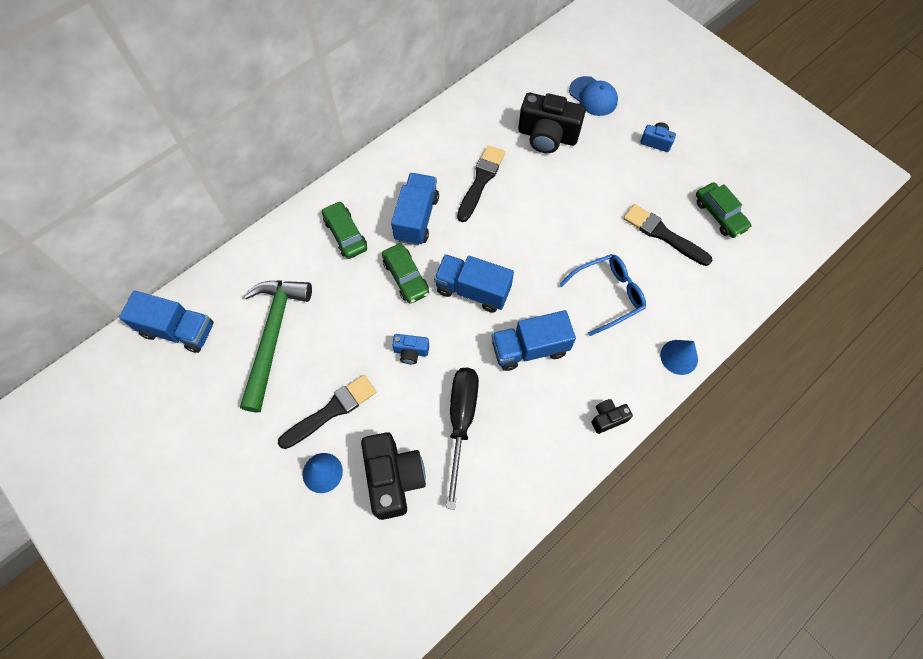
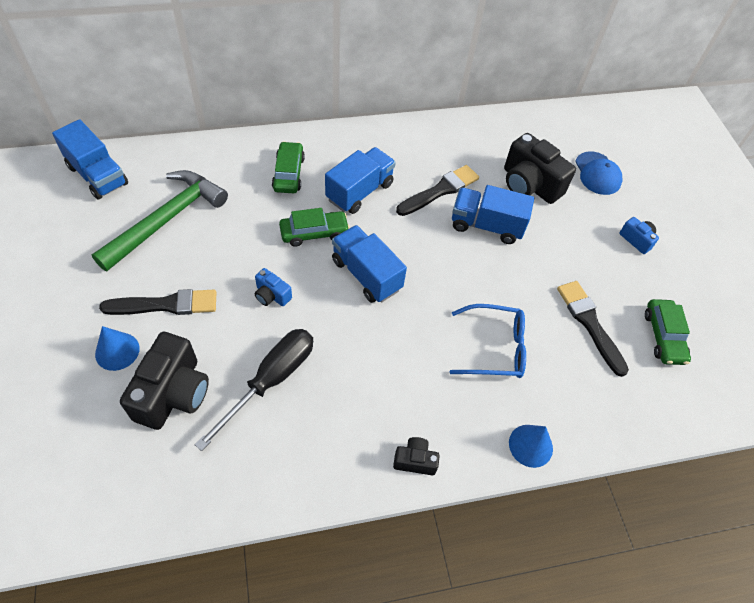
camera: 25 degrees right, 10 degrees down
green car [382,243,429,304] -> green car turned 105 degrees counterclockwise [279,208,350,247]
blue truck [492,310,576,371] -> blue truck moved to [452,185,534,244]

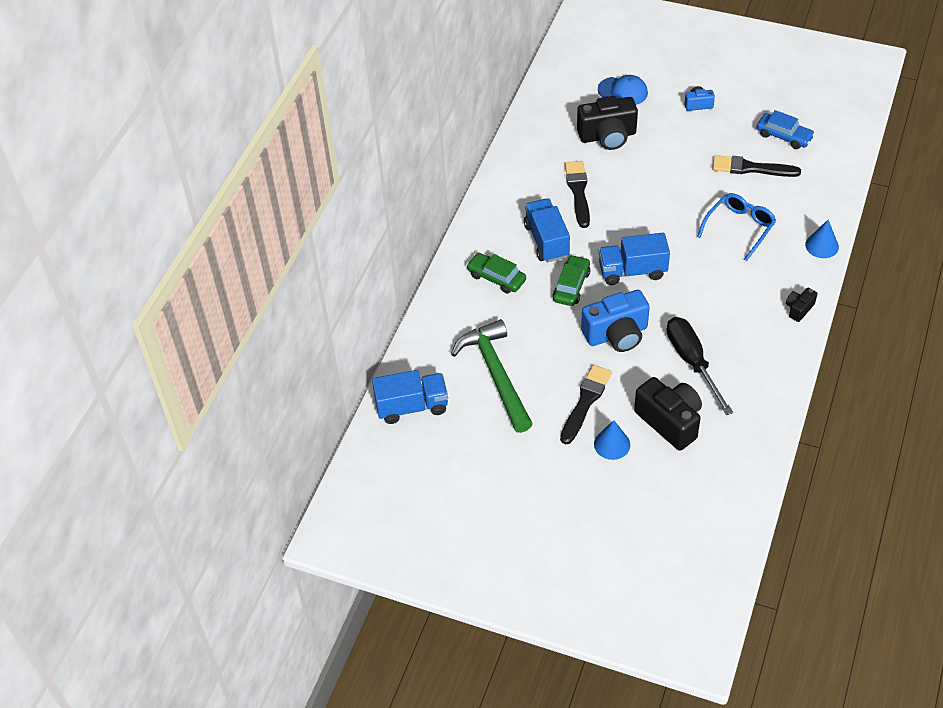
camera: 50 degrees left, 5 degrees down
blue camera [254,268,292,306] -> blue camera [581,290,650,352], size x2.02
blue truck [452,185,534,244] -> none
green car [645,299,691,365] -> blue car [756,110,815,149]

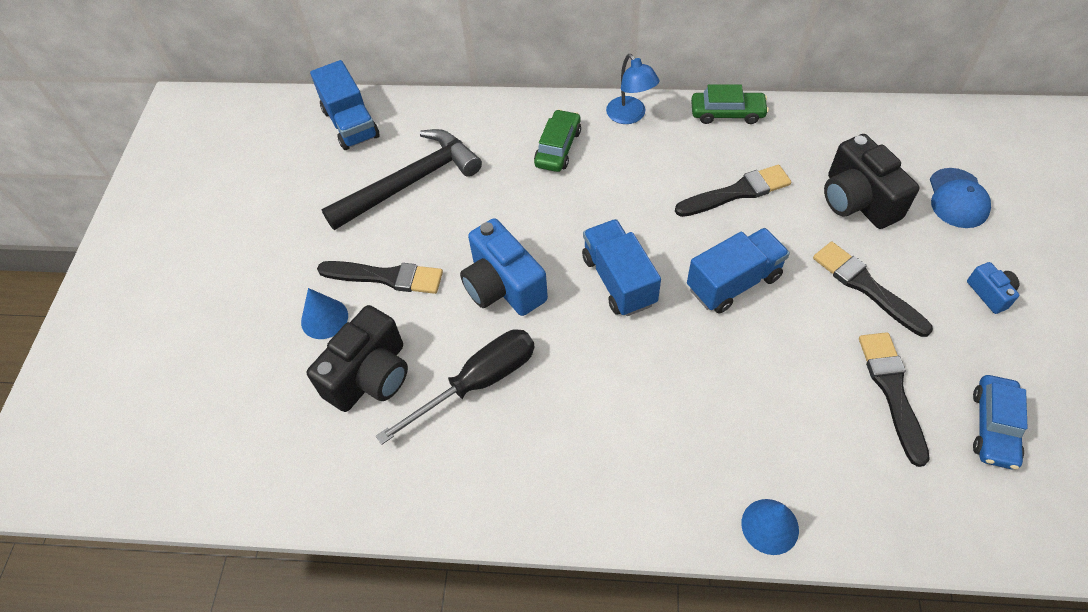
camera: 75 degrees right, 5 degrees up
green hammer [451,319,533,433] -> black hammer [321,129,482,230]
blue truck [524,198,570,262] -> blue truck moved to [687,228,790,313]
green car [553,255,590,306] -> green car moved to [691,84,769,124]
blue glasses [697,193,776,261] -> none
black camera [786,288,817,322] -> none
none -> blue lamp [606,54,660,124]
none -> black brush [813,242,933,337]

